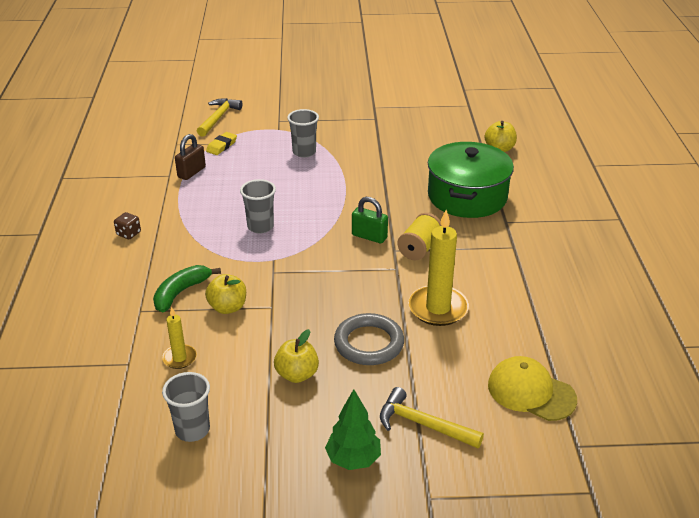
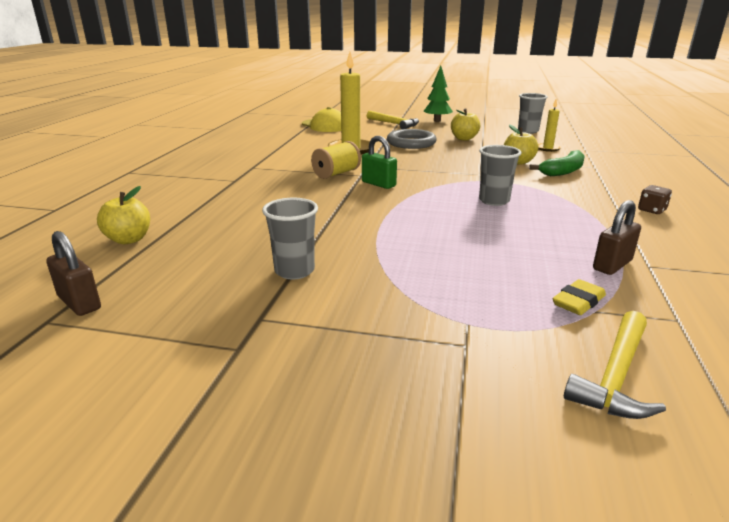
camera: 165 degrees left, 10 degrees down
grey cup [287,109,319,157] -> grey cup moved to [262,198,318,279]
green pot [428,142,514,218] -> none
none -> brown padlock [46,231,101,316]

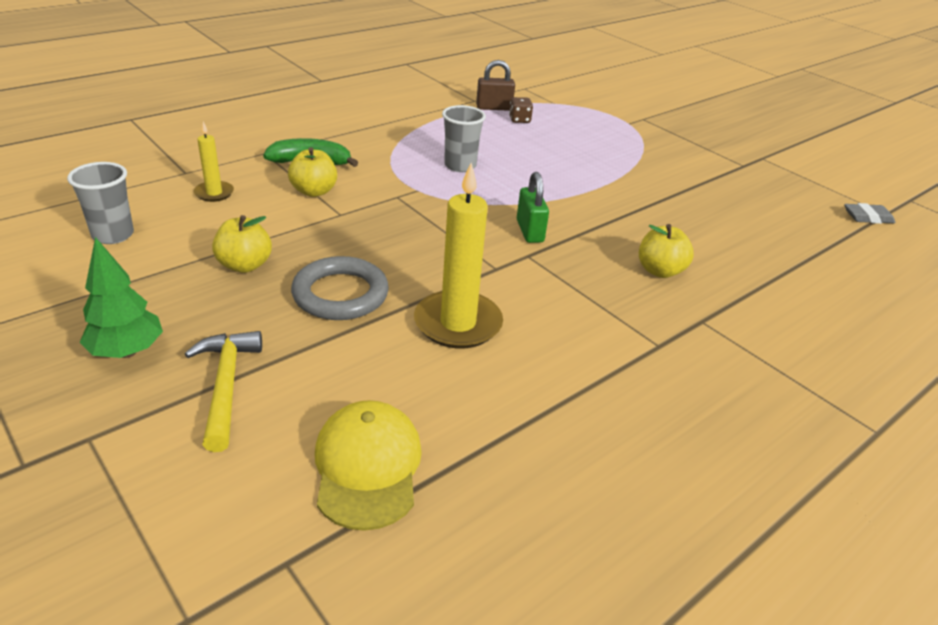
camera: 145 degrees left, 10 degrees up
brown padlock [46,231,101,316] -> grey eraser [844,203,895,224]
yellow apple [97,186,150,244] -> yellow apple moved to [639,224,694,278]
grey cup [262,198,318,279] -> none
yellow spool [311,141,361,179] -> none
yellow eraser [552,279,606,315] -> none
yellow hammer [564,311,666,419] -> none
brown dice [638,185,672,214] -> brown dice moved to [509,97,533,123]

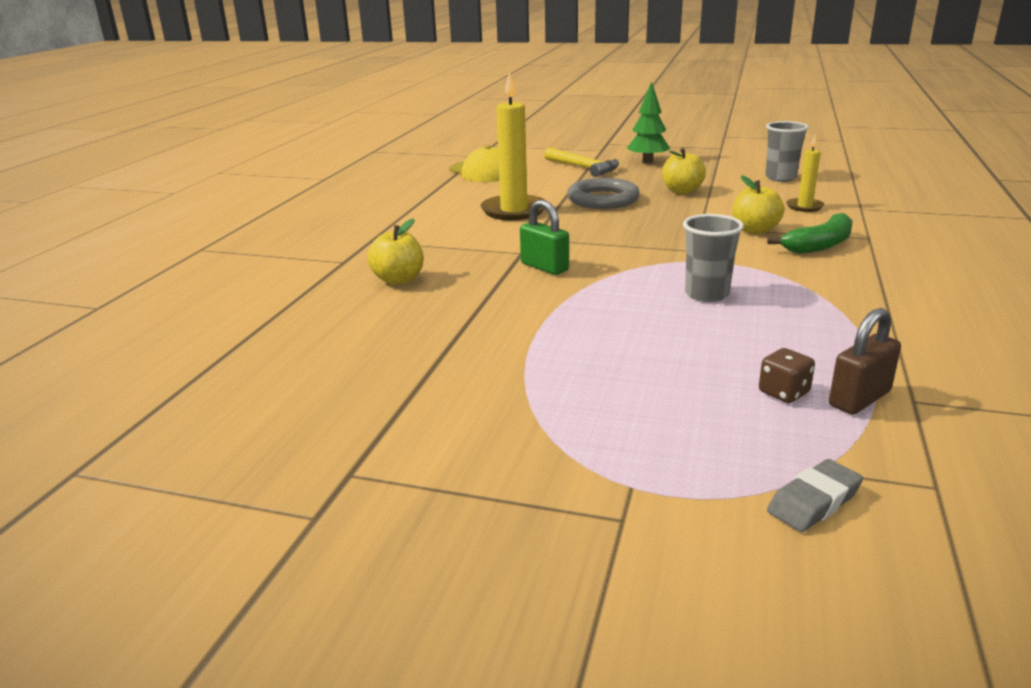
camera: 150 degrees right, 10 degrees down
grey eraser [844,203,895,224] -> grey eraser moved to [767,459,863,532]

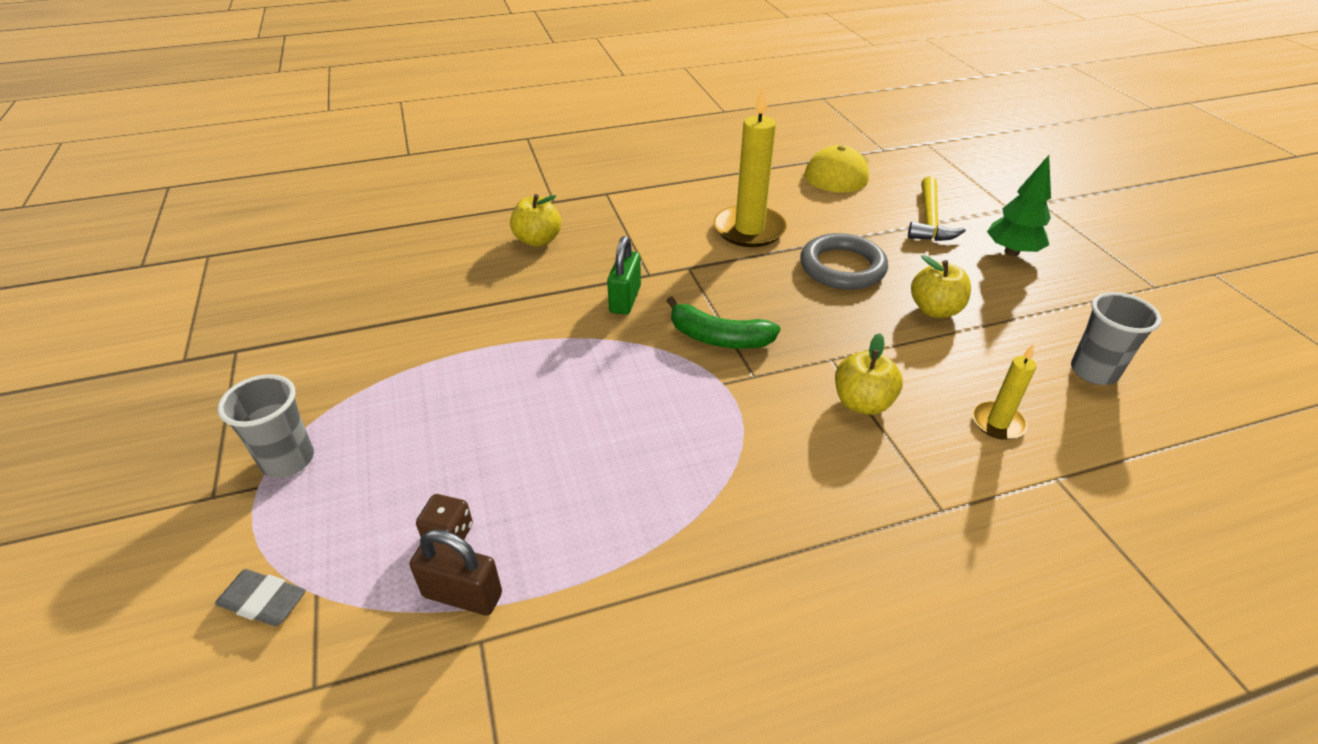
camera: 55 degrees right, 15 degrees up
grey cup [683,214,744,302] -> grey cup moved to [217,374,314,478]
green banana [767,213,853,254] -> green banana moved to [667,297,780,349]

